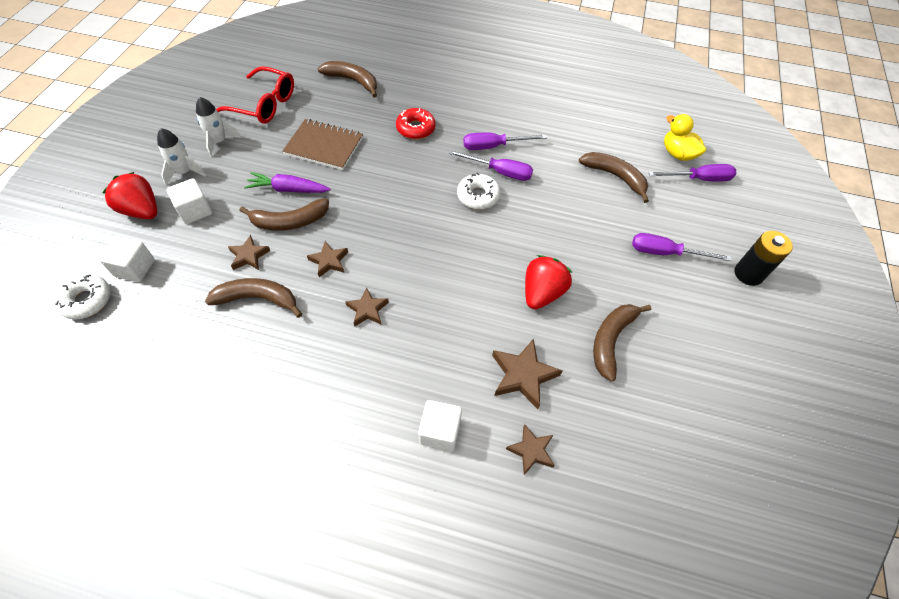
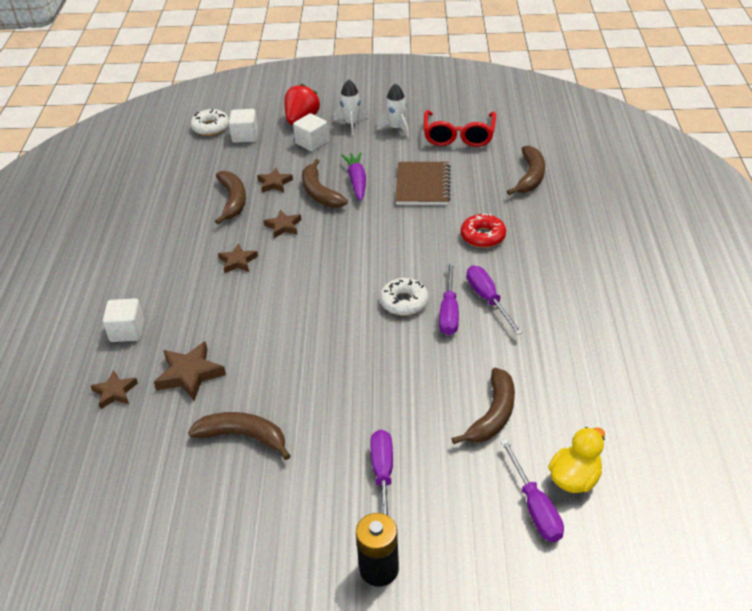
camera: 80 degrees right, 15 degrees down
red strawberry [525,255,572,309] -> none

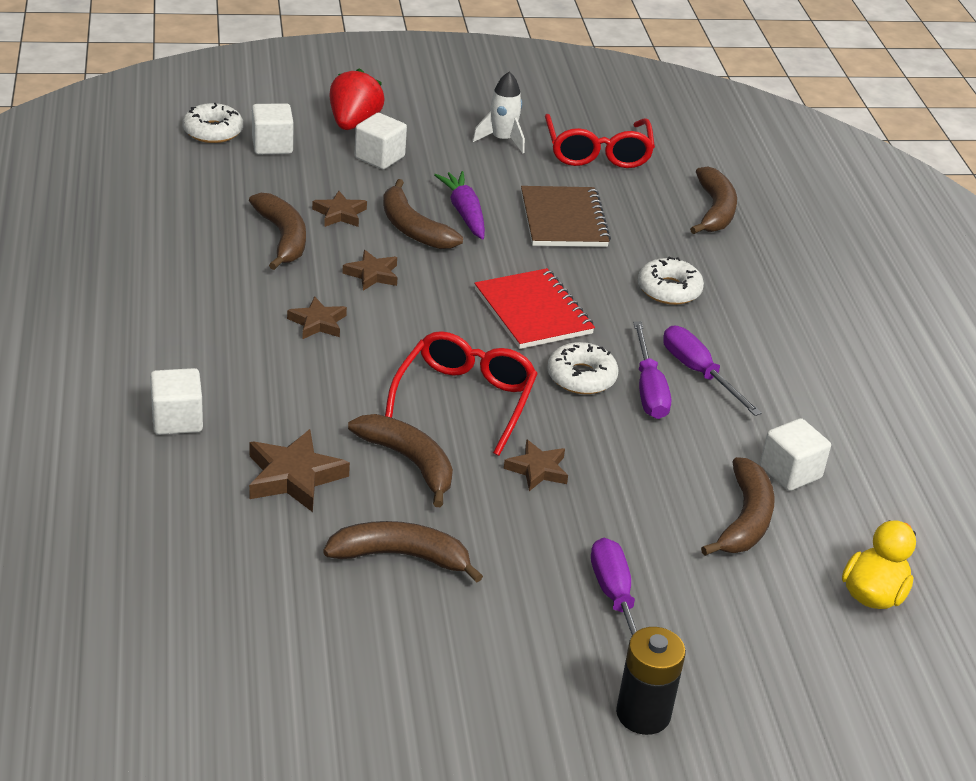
camera: 15 degrees left, 5 degrees down
brown star [91,370,138,409] -> brown star moved to [504,439,568,491]
white rocket [334,79,369,135] -> none
red donut [461,213,506,248] -> white donut [638,257,704,305]
purple screwdriver [500,439,564,542] -> none
none -> brown banana [348,414,453,507]
none -> red glasses [385,331,538,456]
none -> red notebook [474,268,595,349]
none -> white cube [760,418,831,491]

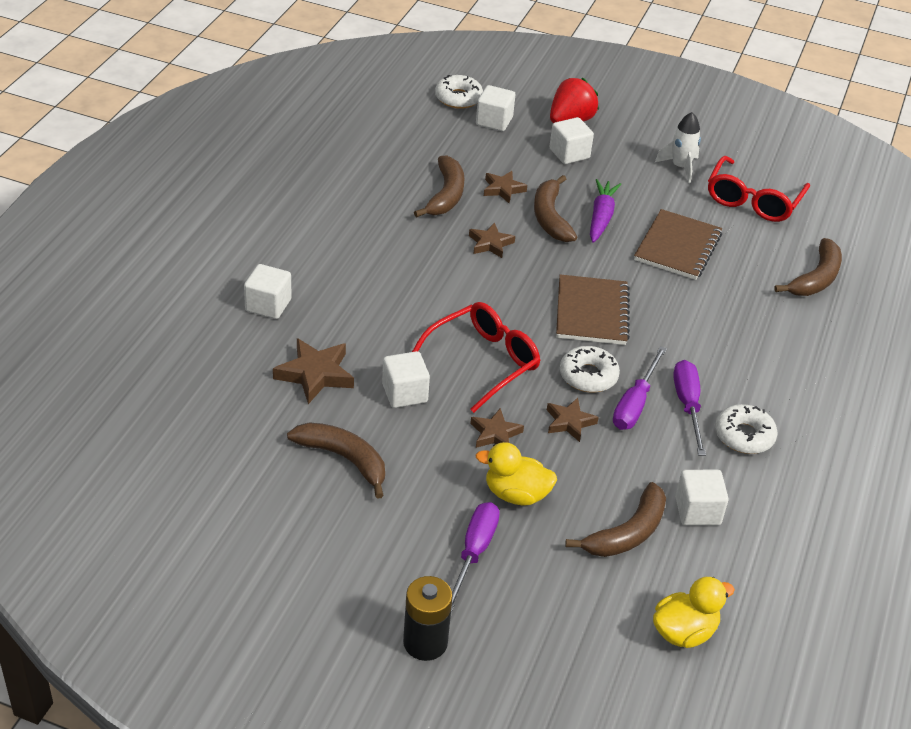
camera: 30 degrees right, 5 degrees up
brown star [287,296,347,339] -> brown star moved to [547,398,599,442]
brown banana [348,414,453,507] -> white cube [382,351,430,408]
red notebook [474,268,595,349] -> brown notebook [556,274,630,345]
white donut [638,257,704,305] -> white donut moved to [715,404,778,454]
none -> yellow duck [476,442,557,506]

